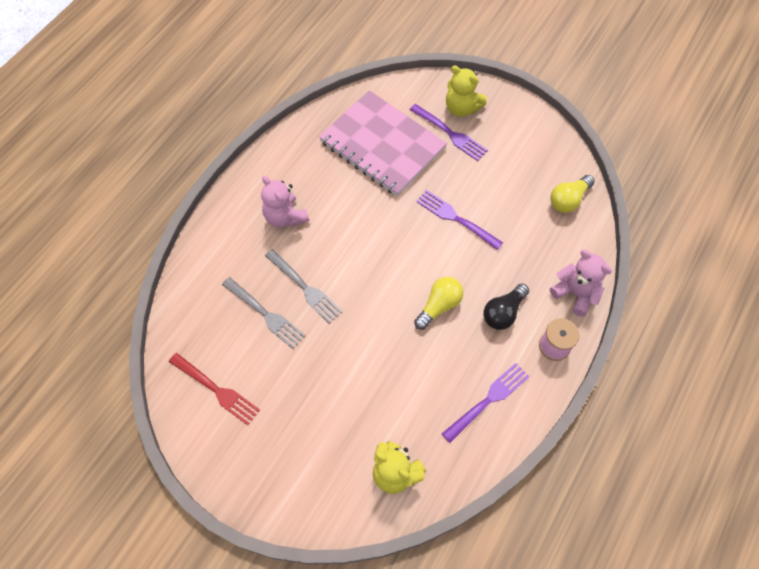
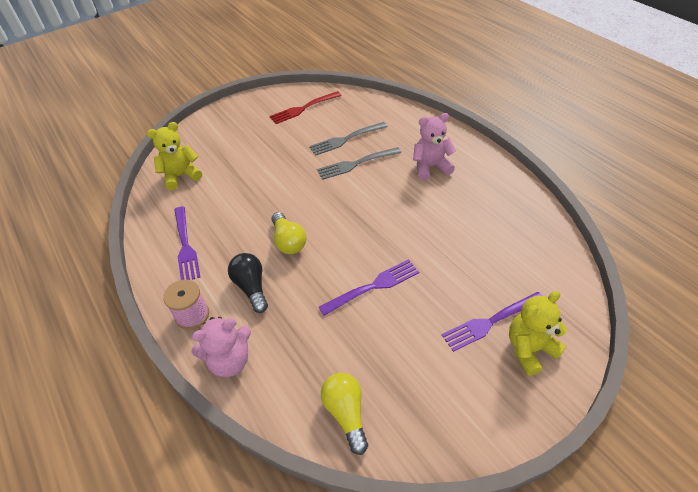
camera: 115 degrees right, 15 degrees down
pink notebook [319,90,447,196] -> none

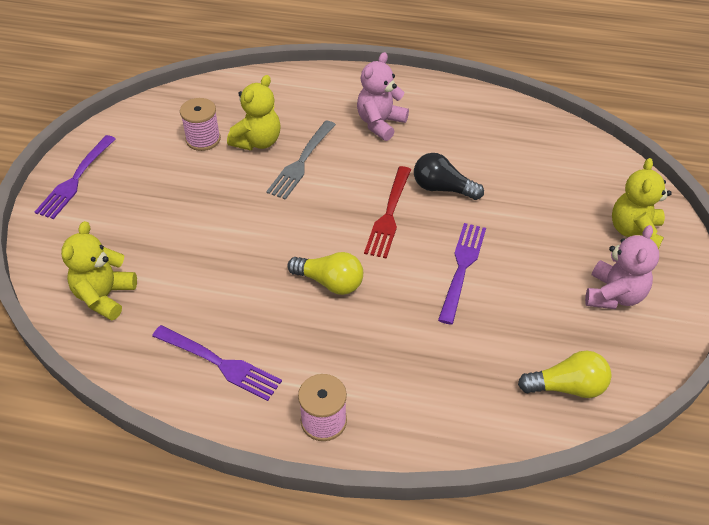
camera: 45 degrees left, 0 degrees up
pink teddy bear [191,317,251,377] -> pink teddy bear moved to [585,225,659,309]
black light bulb [228,253,268,313] -> black light bulb moved to [414,153,484,200]
red fork [269,91,342,124] -> red fork moved to [364,166,411,259]
grey fork [309,122,388,156] -> yellow teddy bear [227,75,281,150]
yellow light bulb [321,373,368,455] -> yellow light bulb turned 150 degrees clockwise [518,351,612,398]
purple fork [442,292,543,352] -> purple fork moved to [35,135,116,219]
none -> pink spool [180,98,221,151]

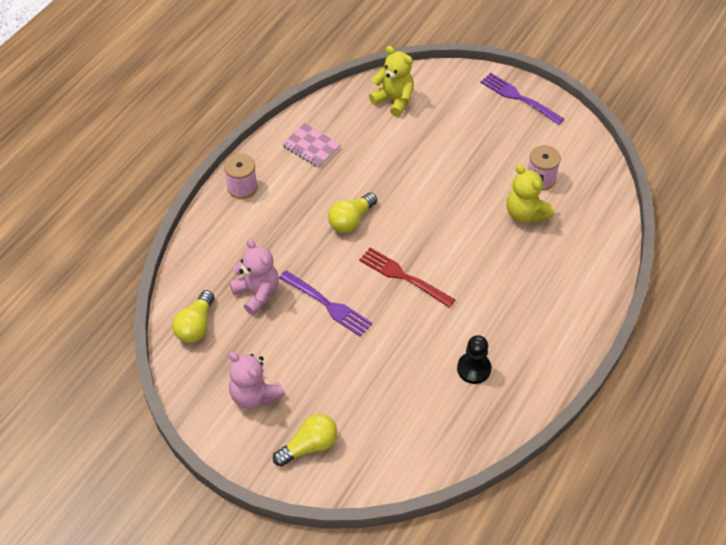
camera: 110 degrees right, 5 degrees up
purple fork [152,325,282,401] -> pink notebook [282,123,341,168]
grey fork [266,120,336,200] -> none
pink teddy bear [357,52,409,141] -> pink teddy bear moved to [229,238,279,315]
black light bulb [414,153,484,200] -> none
yellow teddy bear [612,158,672,249] -> yellow light bulb [273,414,338,467]
none -> black pawn [457,335,491,384]

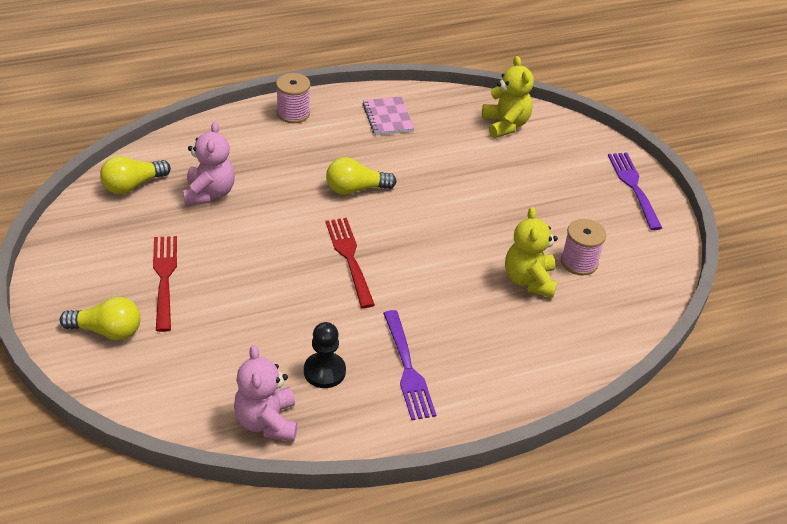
camera: 35 degrees right, 10 degrees down
pink teddy bear [229,352,285,409] -> pink teddy bear moved to [234,345,297,441]
purple fork [279,270,372,337] -> purple fork moved to [383,310,436,420]
none -> red fork [153,236,177,332]

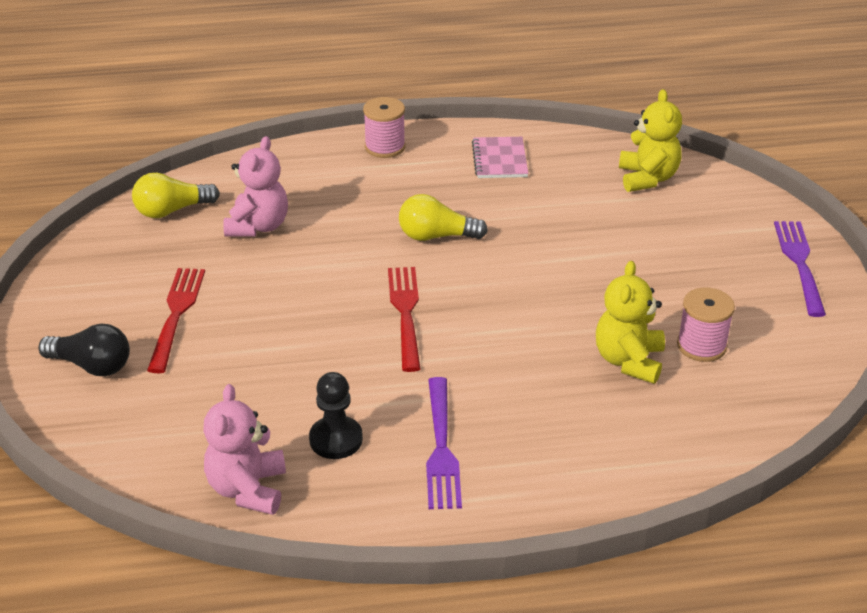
camera: 15 degrees right, 5 degrees down
yellow light bulb [60,297,140,340] -> black light bulb [39,323,130,376]

